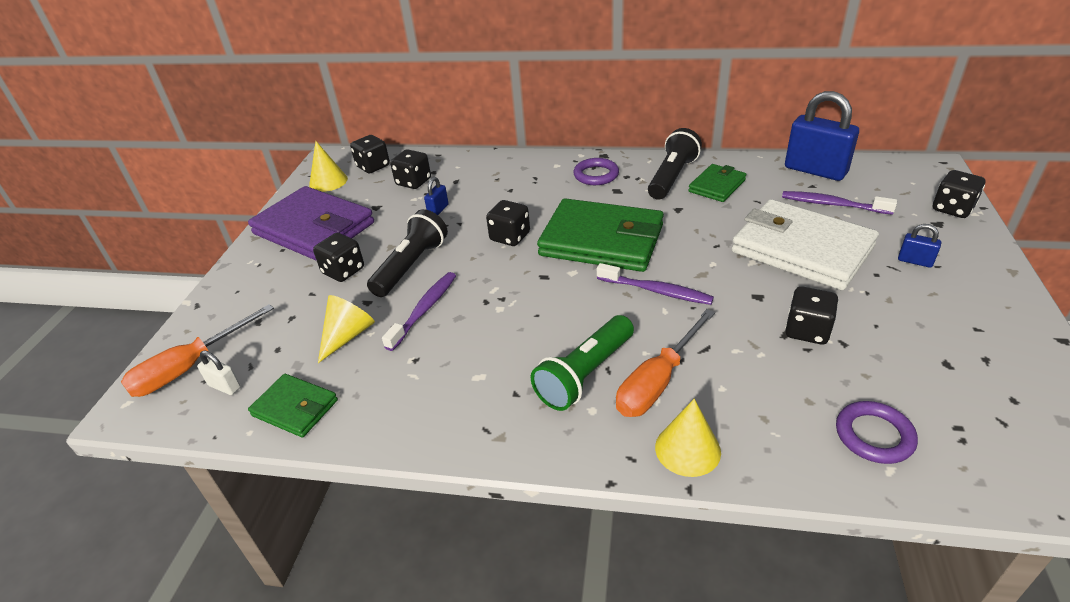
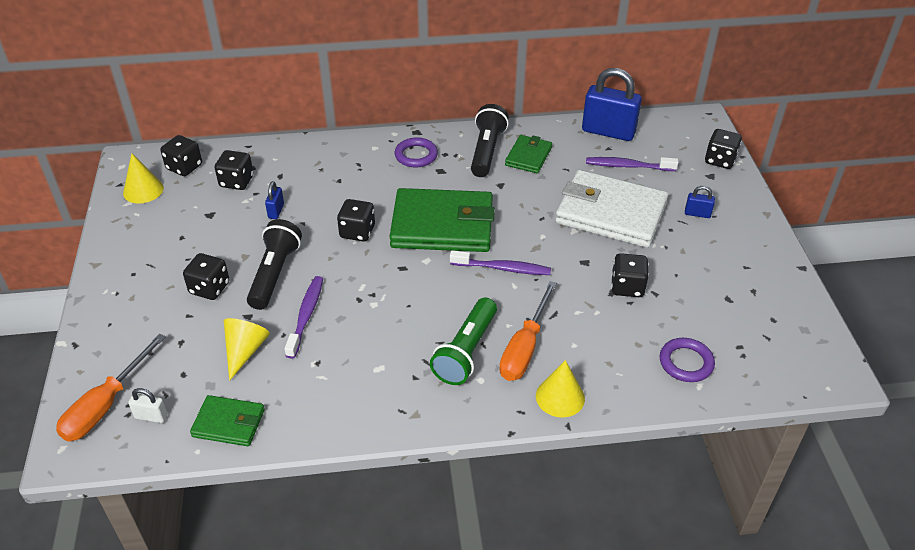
camera: 20 degrees left, 5 degrees up
purple wallet [248,186,374,261] -> none

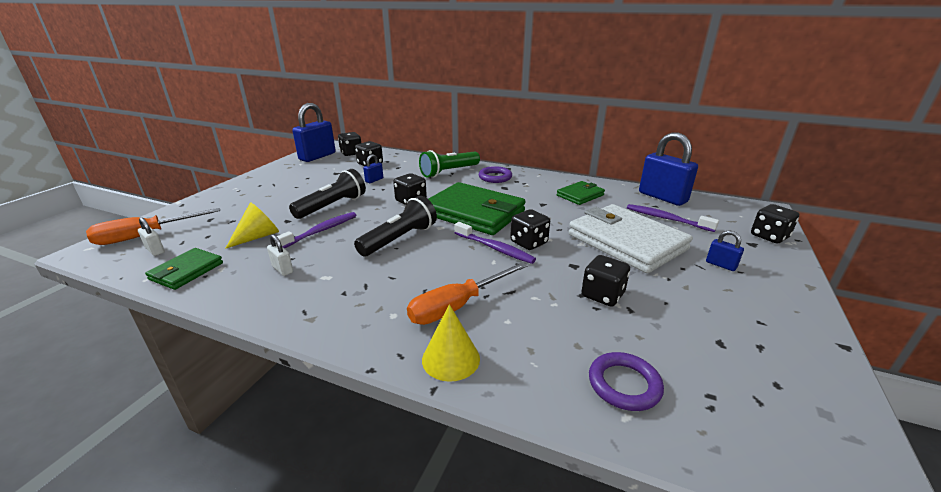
camera: 30 degrees right, 15 degrees down
yellow cone [123,153,164,204] -> blue padlock [292,103,336,162]
black dice [183,253,229,300] -> black dice moved to [510,209,550,250]
green wallet [190,395,265,446] -> green wallet turned 75 degrees clockwise [145,248,223,290]
green flashlight [430,298,497,385] -> green flashlight moved to [419,150,480,178]
black flashlight [471,104,509,177] -> black flashlight moved to [354,196,437,256]
none -> white padlock [267,234,293,276]

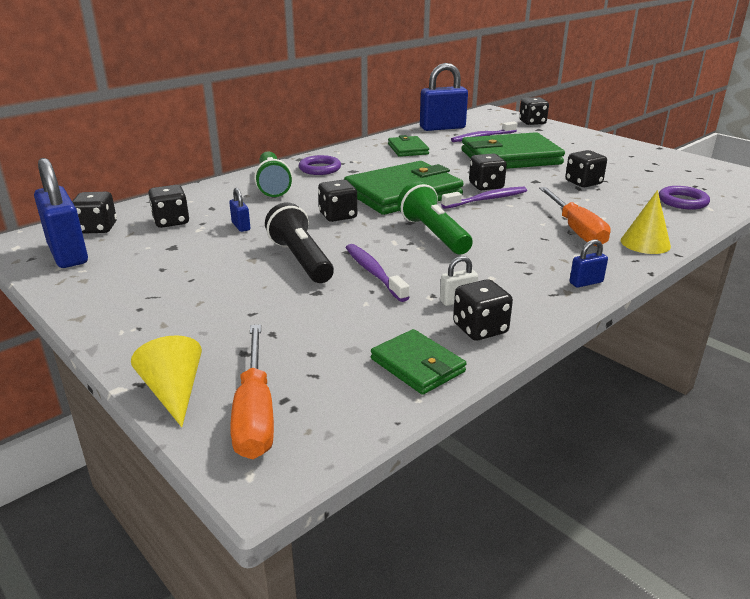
camera: 65 degrees left, 0 degrees up
white padlock [138,217,165,256] -> none
yellow cone [225,202,279,249] -> yellow cone moved to [131,335,202,427]
black flashlight [354,196,437,256] -> green flashlight [397,181,473,254]
white wallet [568,204,693,273] -> green wallet [461,132,565,169]
blue padlock [706,230,744,271] -> blue padlock moved to [570,239,608,288]
none -> black dice [453,279,513,341]

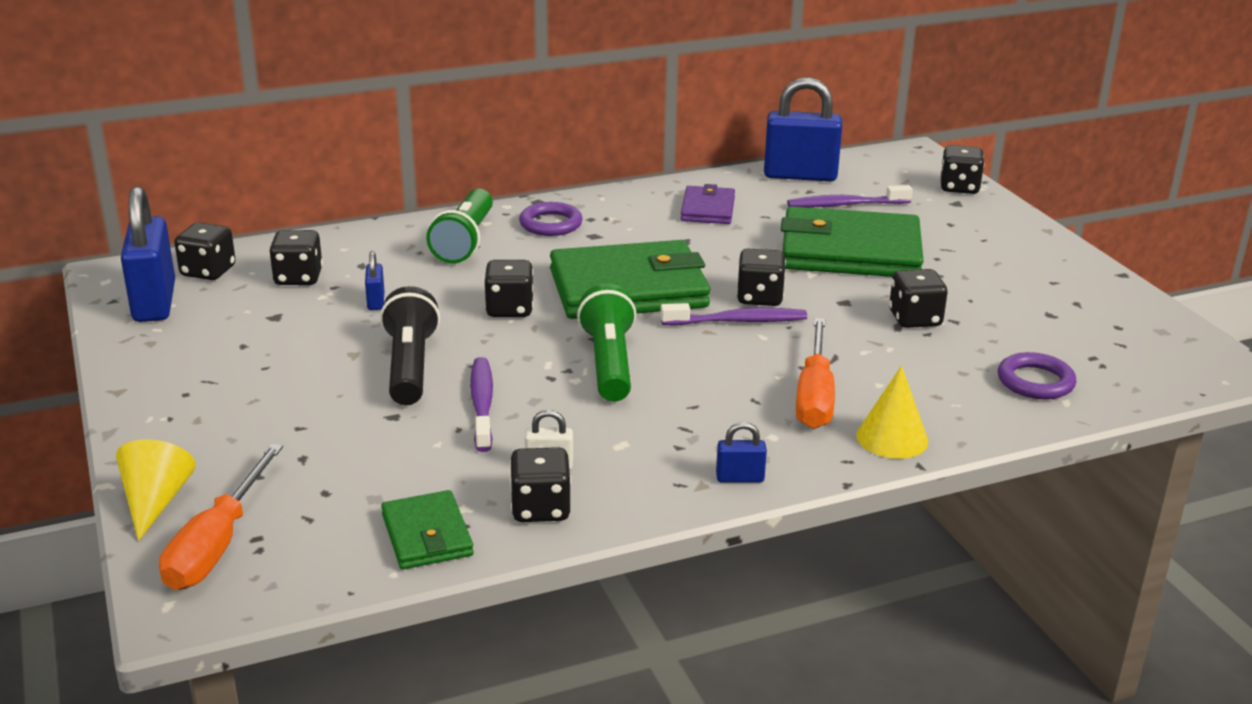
camera: 20 degrees right, 0 degrees up
green wallet [388,135,429,157] -> purple wallet [681,184,735,224]

